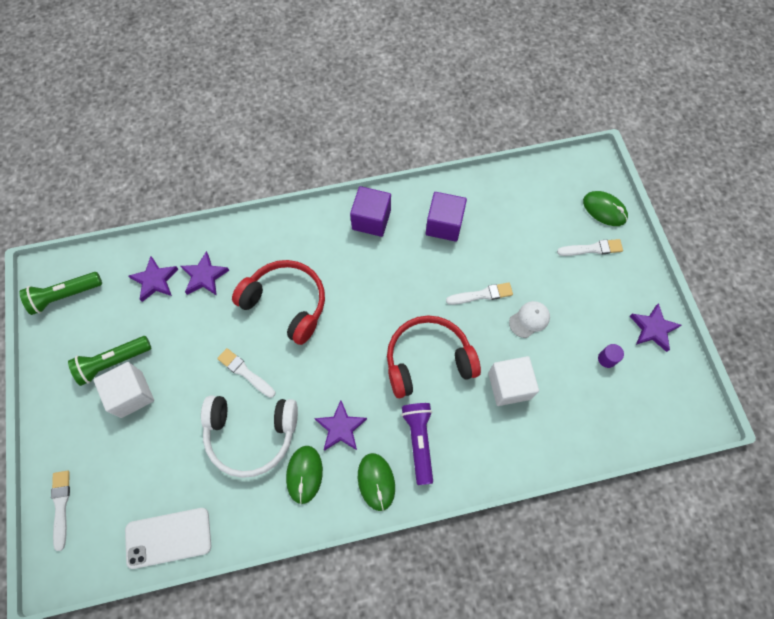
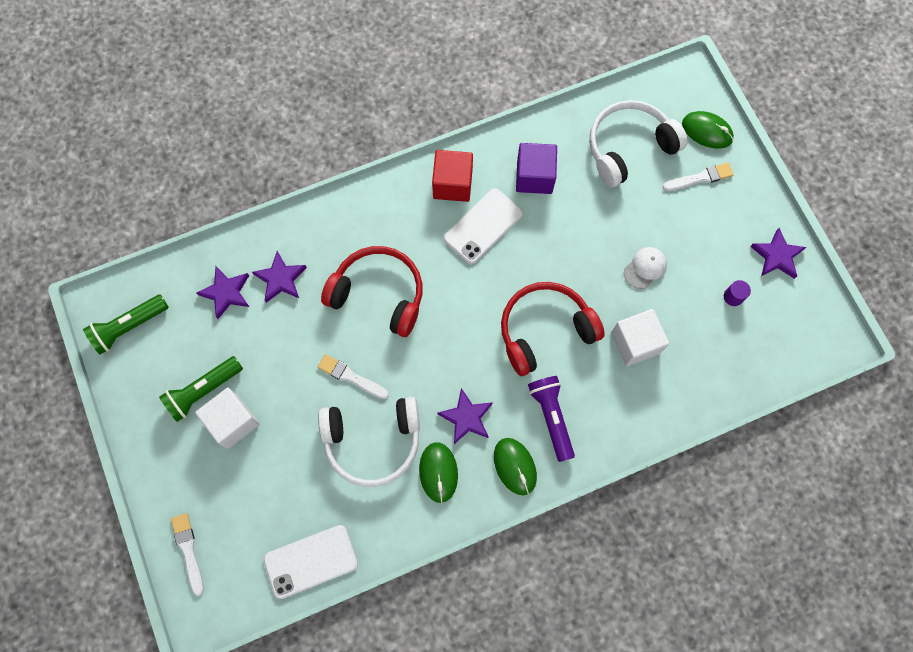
camera: 10 degrees left, 5 degrees up
purple cube [350,186,391,237] -> red cube [432,150,473,202]
white brush [446,283,513,305] -> none
none -> white phone [444,188,523,264]
none -> white headphones [589,100,687,188]

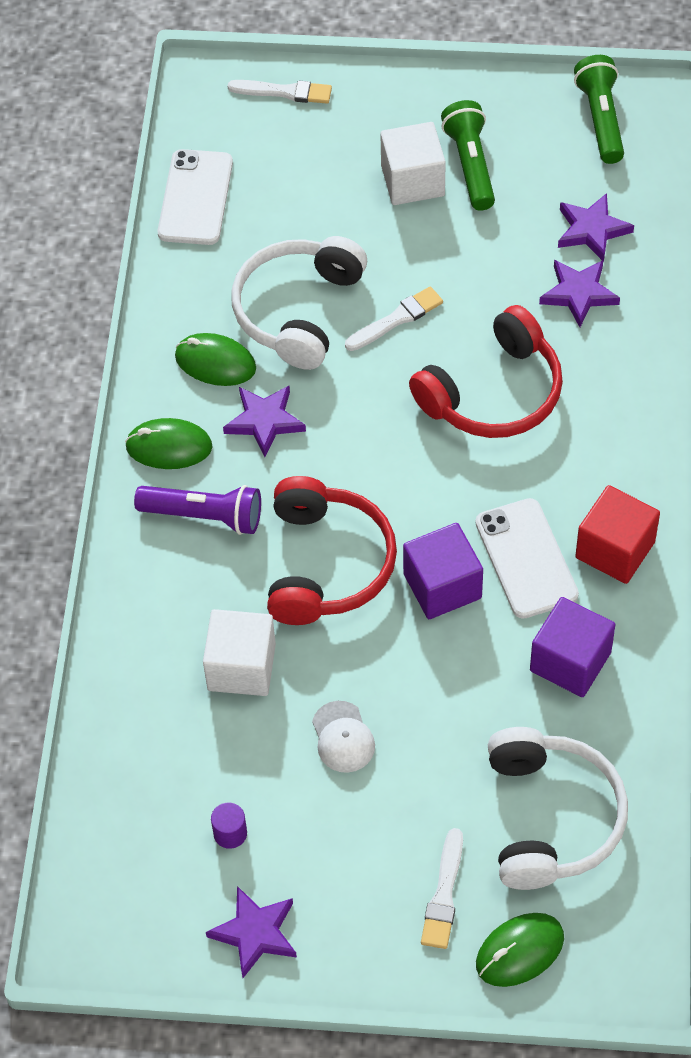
camera: 120 degrees right, 15 degrees down
none -> purple cube [403,523,483,619]

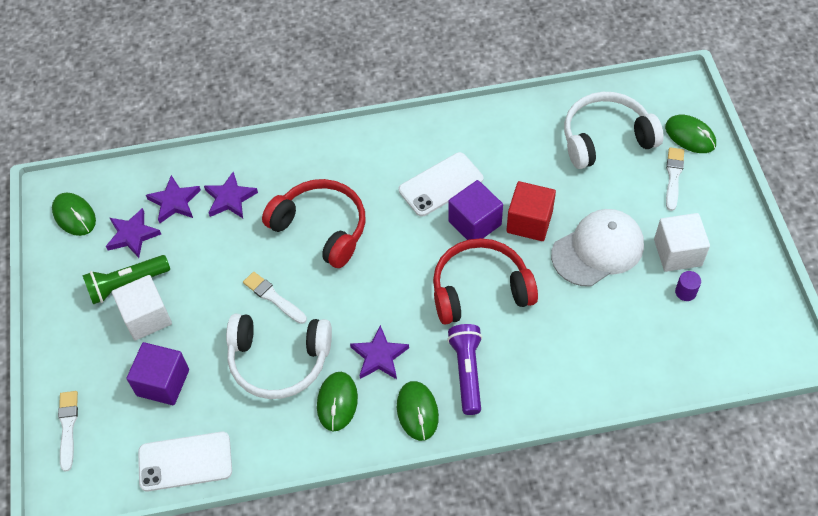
camera: 105 degrees left, 0 degrees up
white cube [203,609,276,696] -> white cube moved to [654,213,710,272]
purple star [206,886,297,978] -> purple star moved to [106,208,161,258]
white cap [312,701,375,773] -> white cap [551,209,644,287], size x1.97
white brush [421,828,463,949] -> white brush turned 75 degrees counterclockwise [666,147,684,211]
purple cube [530,597,615,697] -> purple cube moved to [126,342,189,405]
green flashlight [574,55,624,164] -> green mouse [52,193,96,236]
red cube [575,485,660,584] -> red cube moved to [506,181,556,241]

